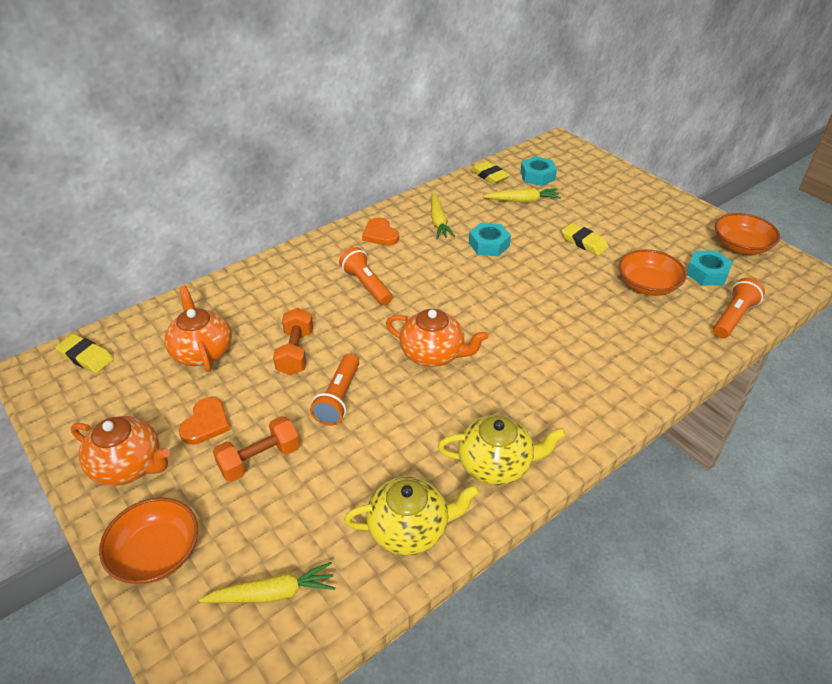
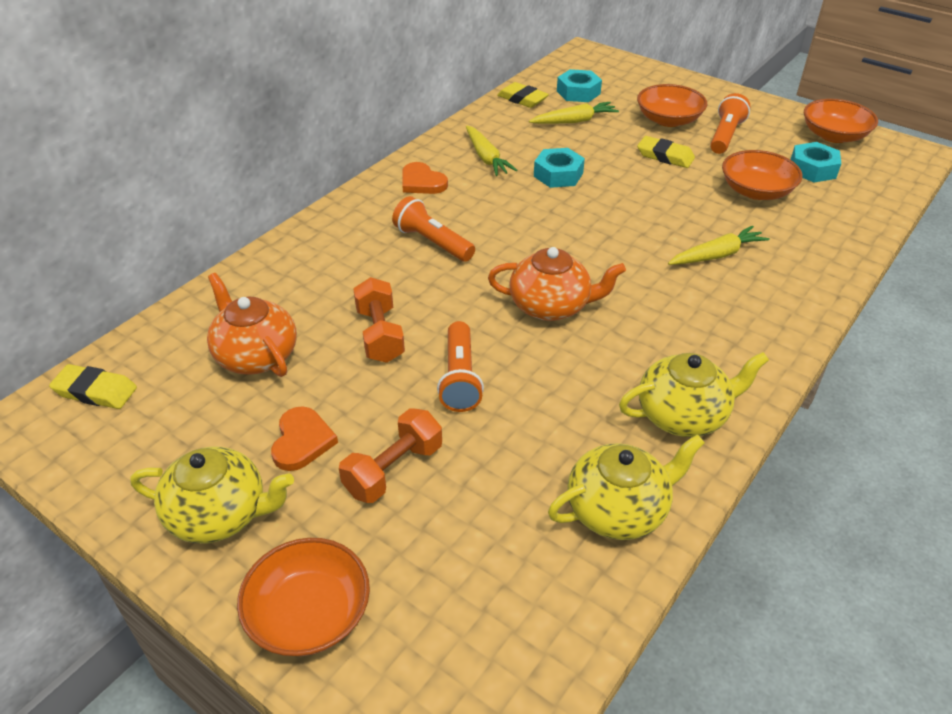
camera: 15 degrees left, 0 degrees up
orange teapot [71,416,170,486] -> yellow teapot [130,447,294,543]
yellow carrot [199,562,335,603] -> yellow carrot moved to [668,225,770,265]
orange flashlight [713,278,765,338] -> orange flashlight moved to [710,93,751,154]
none -> orange bowl [637,84,707,127]

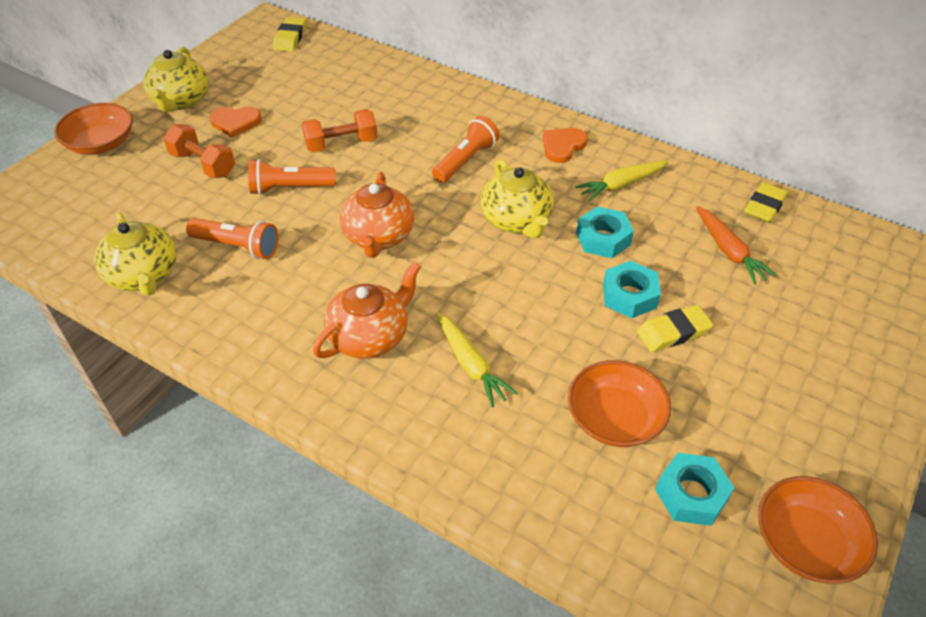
camera: 85 degrees right, 5 degrees up
orange teapot [207,273,297,377] -> orange teapot moved to [313,262,421,359]
yellow carrot [529,102,619,124] -> orange carrot [696,206,776,284]
turquoise nut [557,69,602,102] -> turquoise nut moved to [603,261,661,318]
yellow teapot [619,352,769,437] -> yellow teapot moved to [481,159,554,239]
orange bowl [637,84,707,127] -> none
yellow eraser [637,136,695,168] -> yellow eraser turned 45 degrees clockwise [637,305,713,352]
orange flashlight [710,93,751,154] -> orange flashlight moved to [186,218,278,259]

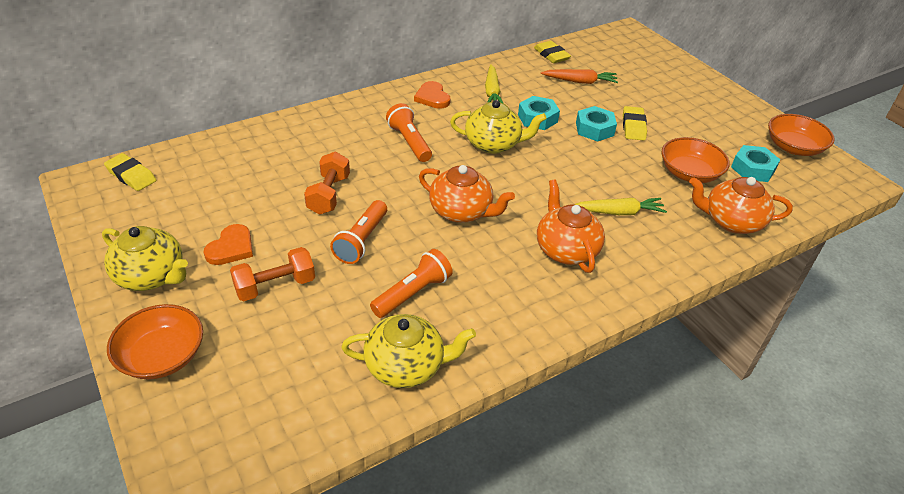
camera: 65 degrees left, 5 degrees down
none -> orange teapot [689,177,793,234]

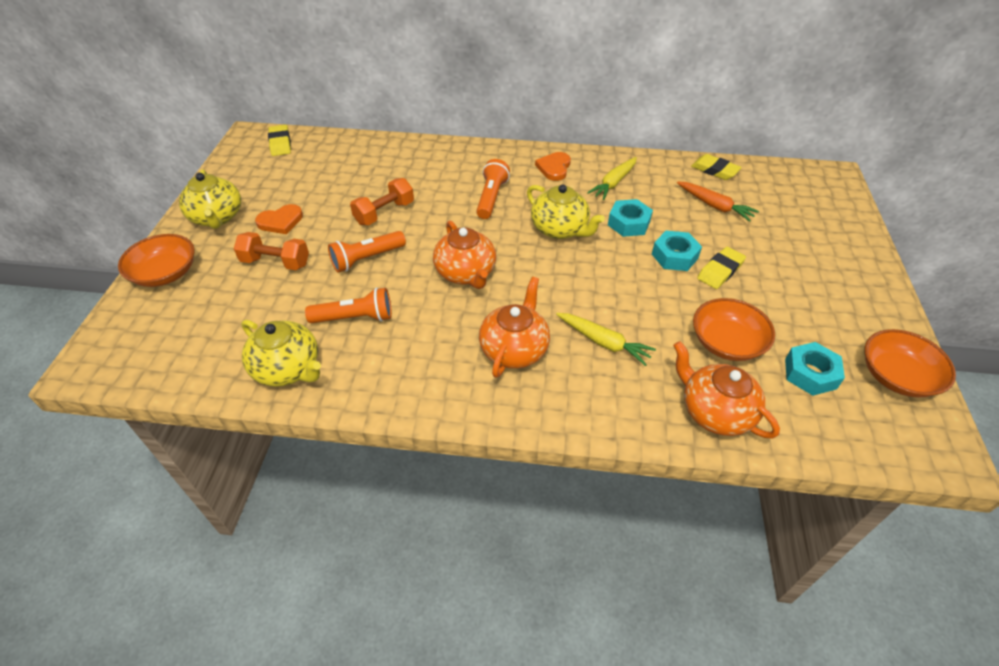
camera: 40 degrees right, 5 degrees up
yellow eraser [534,41,571,63] -> yellow eraser turned 60 degrees counterclockwise [691,154,742,180]

